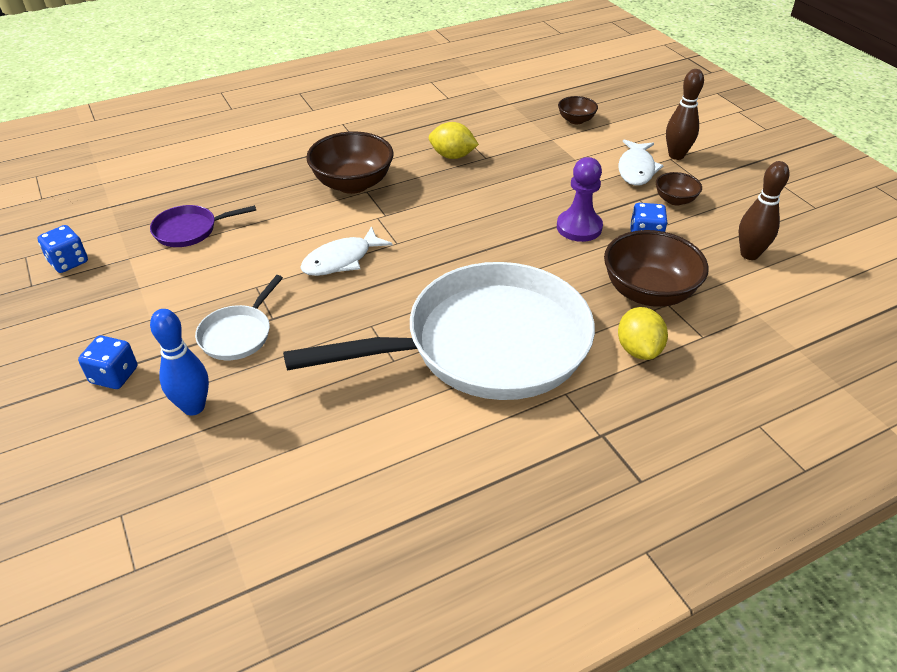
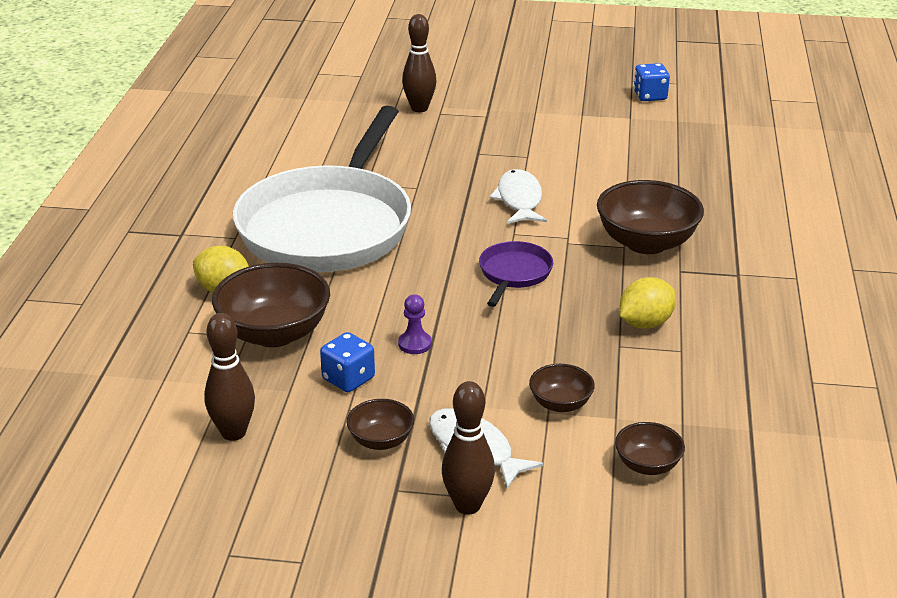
camera: 125 degrees right, 10 degrees down
blue dice [78,335,137,389] -> none
purple pan [150,205,256,247] -> purple pan moved to [479,241,553,307]
blue bowling pin [150,309,209,415] -> brown bowling pin [402,14,436,112]
white pan [195,275,283,360] -> none
purple pawn [557,157,603,242] -> purple pawn [398,294,432,354], size x0.57
none -> brown bowl [529,364,595,412]

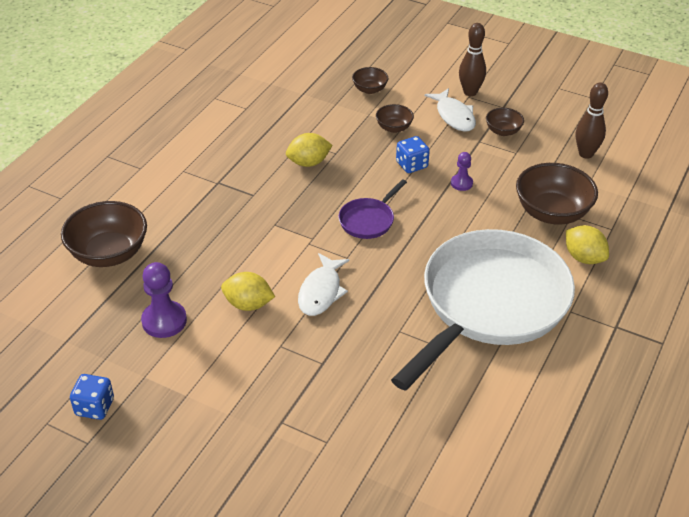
camera: 160 degrees left, 10 degrees up
blue dice [320,332,375,392] -> blue dice moved to [396,136,430,173]
brown bowling pin [402,14,436,112] -> none
brown bowl [597,180,704,254] -> brown bowl moved to [61,201,147,267]
none -> purple pawn [141,262,187,338]
none -> yellow lemon [221,272,275,311]

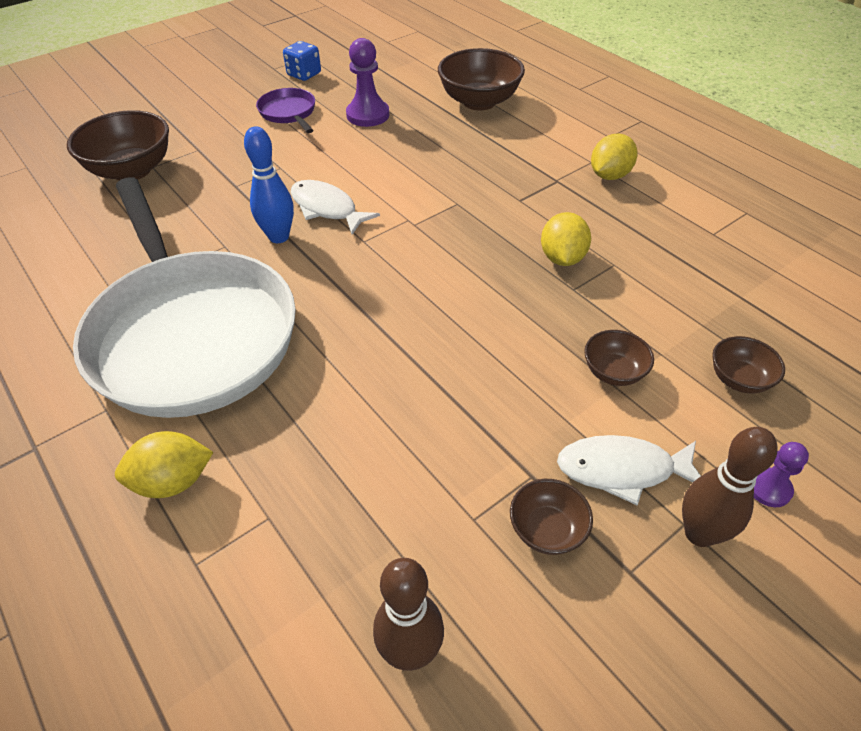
camera: 115 degrees right, 5 degrees up
yellow lemon [221,272,275,311] -> yellow lemon moved to [591,133,637,180]
purple pan [339,179,407,239] -> purple pan moved to [256,88,315,133]
blue dice [396,136,430,173] -> none
purple pawn [451,152,473,191] -> purple pawn moved to [754,442,809,507]
brown bowl [516,163,598,225] -> brown bowl moved to [67,110,169,181]
none -> blue bowling pin [244,126,294,243]

